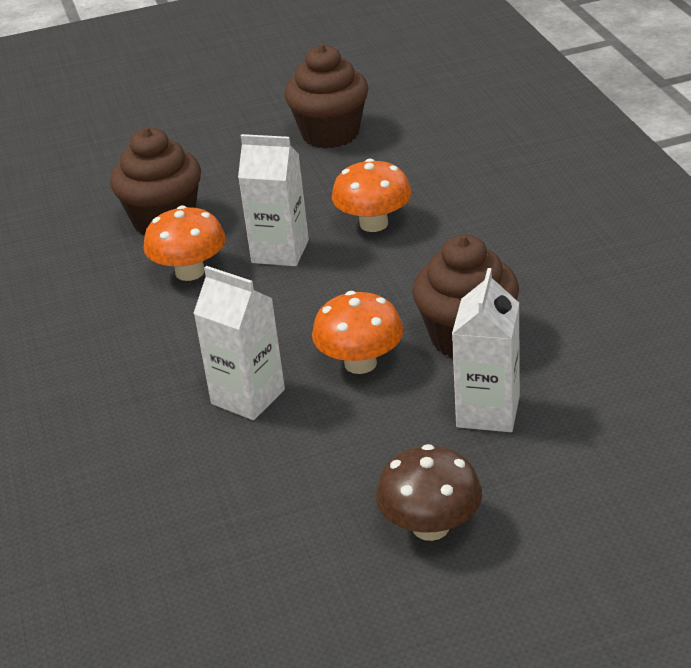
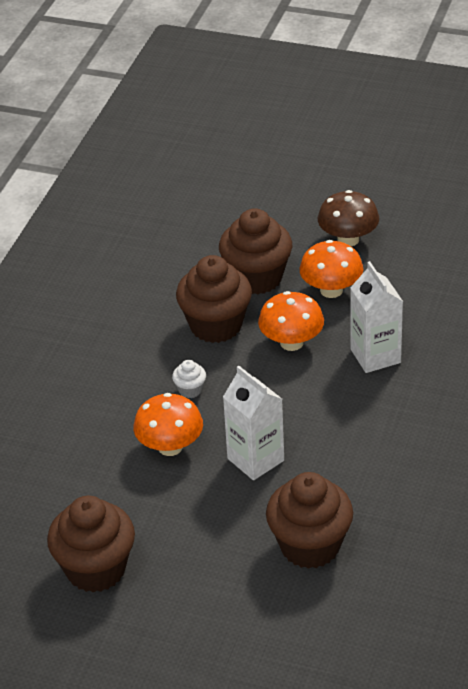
camera: 145 degrees left, 5 degrees up
orange mushroom [143,205,226,281] -> orange mushroom moved to [299,240,363,298]
white carton [452,268,520,432] -> brown cupcake [219,208,293,294]
none -> white cupcake [172,360,206,398]

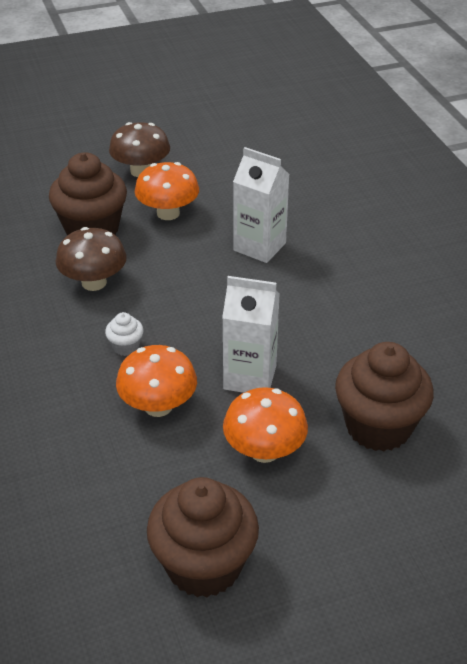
camera: 40 degrees left, 0 degrees up
brown cupcake [176,255,252,343] -> brown mushroom [55,227,127,291]
orange mushroom [258,291,324,351] -> orange mushroom moved to [223,387,308,463]

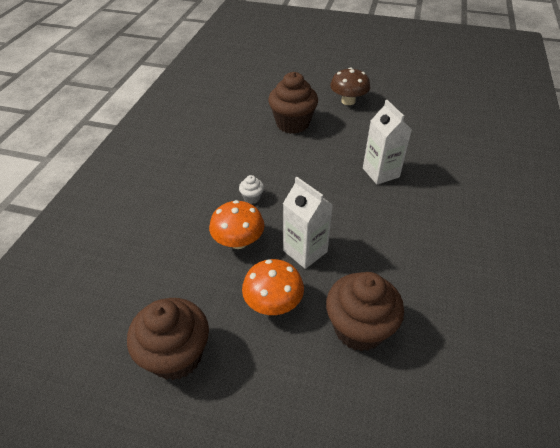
camera: 35 degrees right, 5 degrees up
brown mushroom [55,227,127,291] -> none
orange mushroom [135,162,199,220] -> none

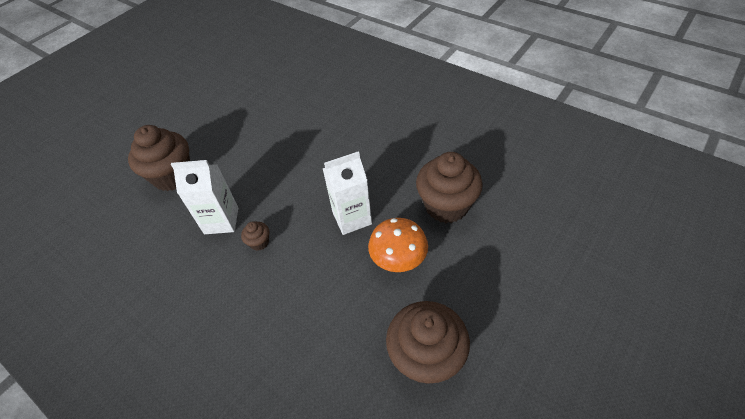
camera: 65 degrees left, 5 degrees up
orange mushroom [209,200,265,249] -> none
white cupcake [239,175,264,204] -> brown cupcake [241,222,269,251]
brown mushroom [330,67,370,105] -> none
white carton [363,100,412,184] -> white carton moved to [171,160,238,234]

